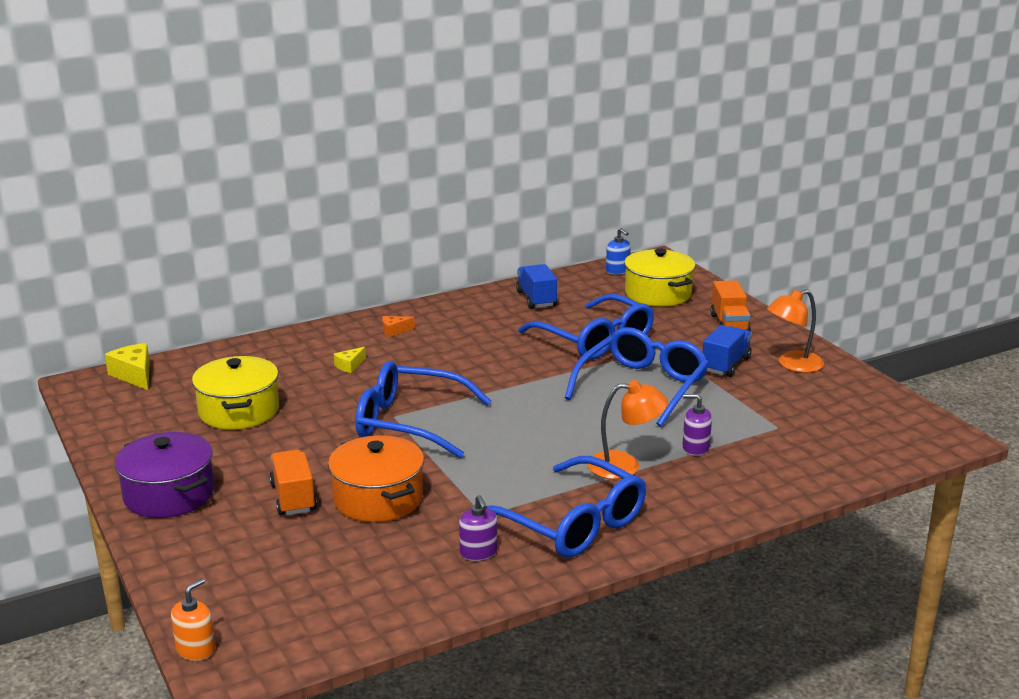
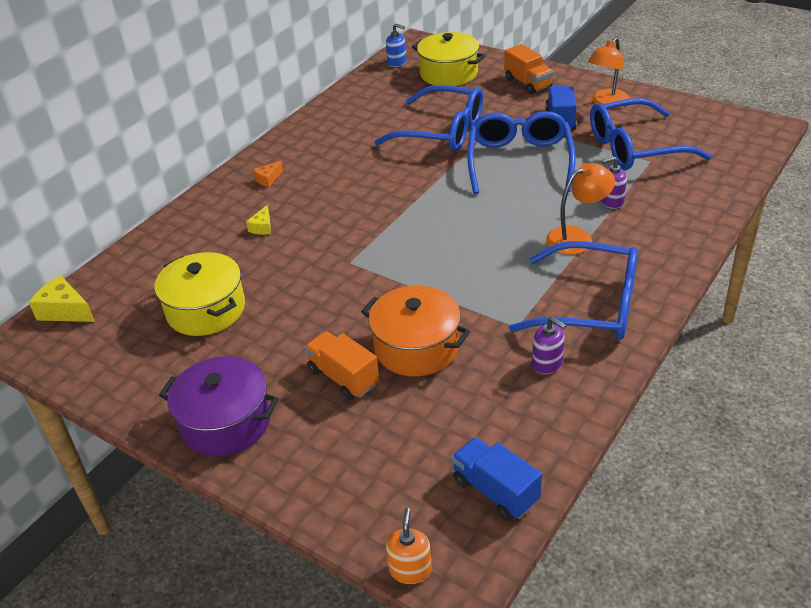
camera: 25 degrees left, 15 degrees up
blue glasses [355,361,492,458] -> blue glasses moved to [590,98,712,170]
blue truck [516,264,557,309] -> blue truck moved to [452,437,542,521]

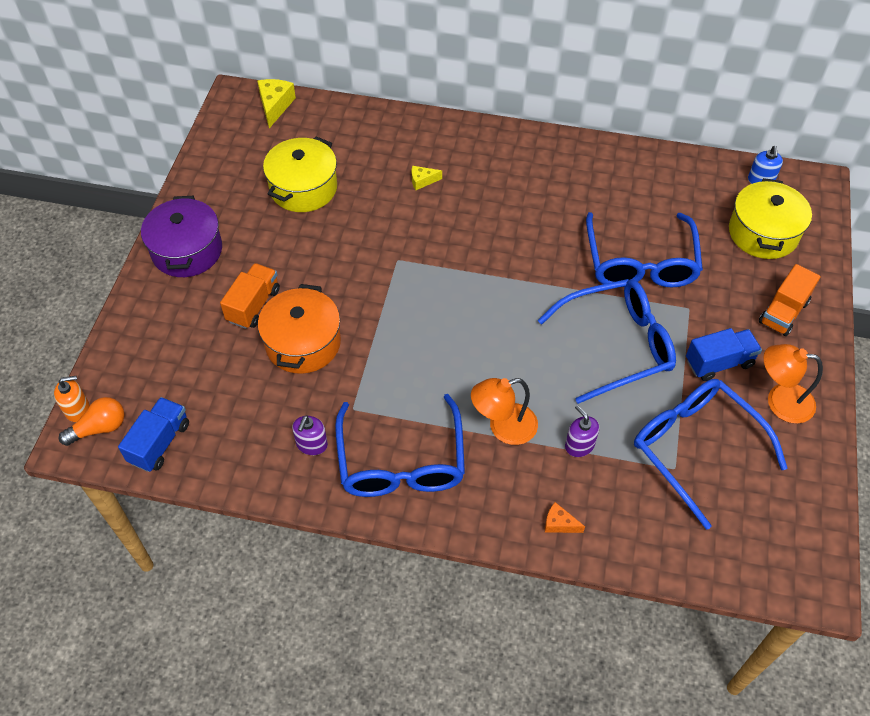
camera: 65 degrees right, 15 degrees up
orange cheese [253,161,283,187] -> orange cheese moved to [545,502,585,533]
orange lamp [546,163,615,255] -> orange lamp turned 120 degrees clockwise [471,378,538,445]
none -> orange light bulb [59,397,124,446]

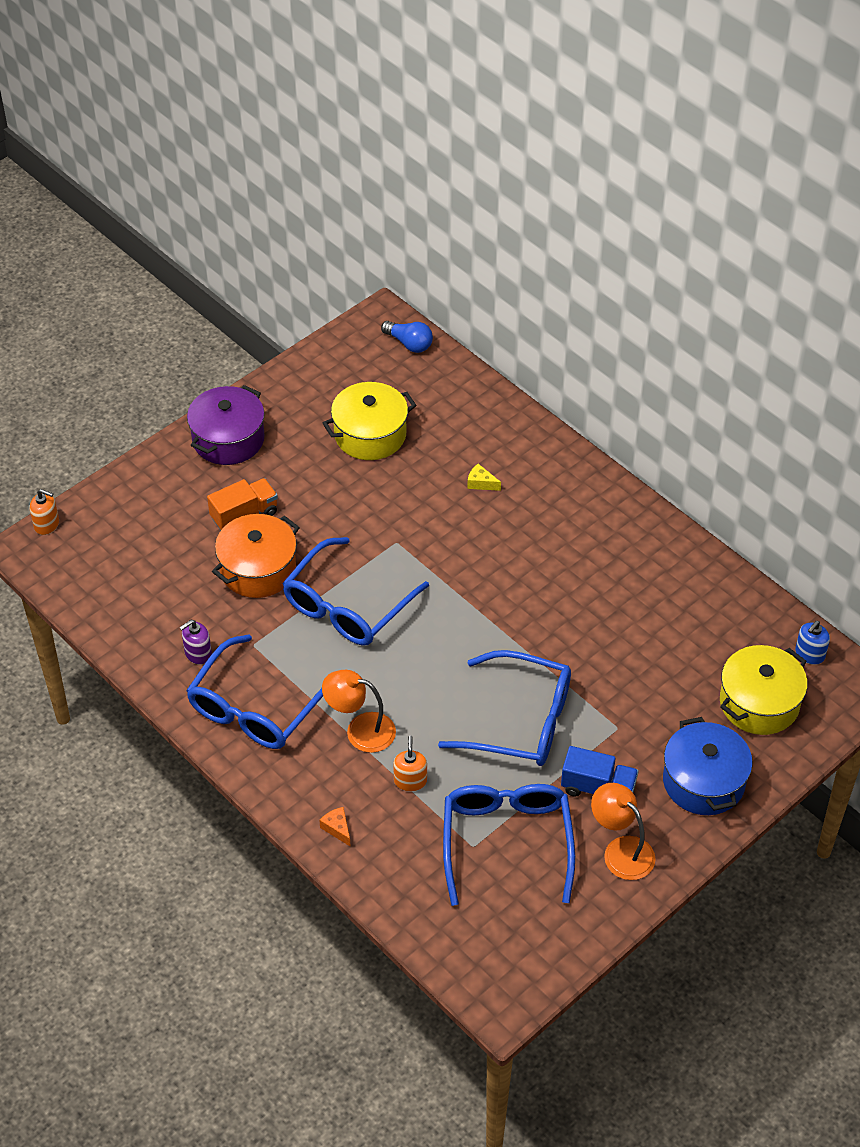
camera: 35 degrees right, 5 degrees down
orange light bulb [59,397,124,446] -> none
blue truck [118,397,189,472] -> none
yellow cheese [257,79,296,128] -> blue light bulb [381,321,433,353]
purple soap dispenser [565,405,599,457] -> orange soap dispenser [393,736,427,792]
blue glasses [586,212,703,288] -> blue glasses moved to [282,537,429,645]
orange truck [759,264,821,336] -> blue pot [663,717,753,815]

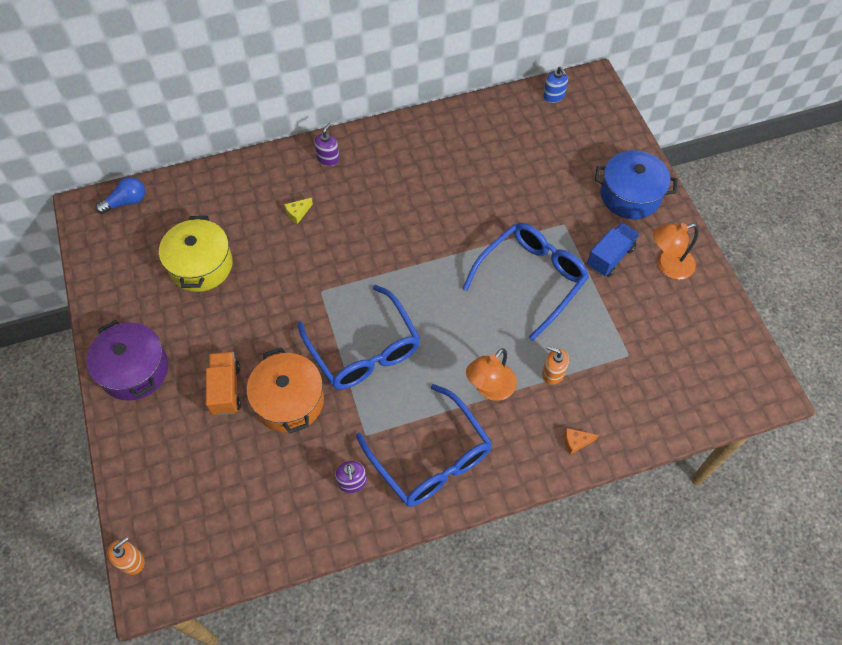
camera: 65 degrees left, 10 degrees up
blue glasses [443,784,575,906] -> none
yellow pot [720,645,808,735] -> none
none -> purple soap dispenser [314,123,340,166]

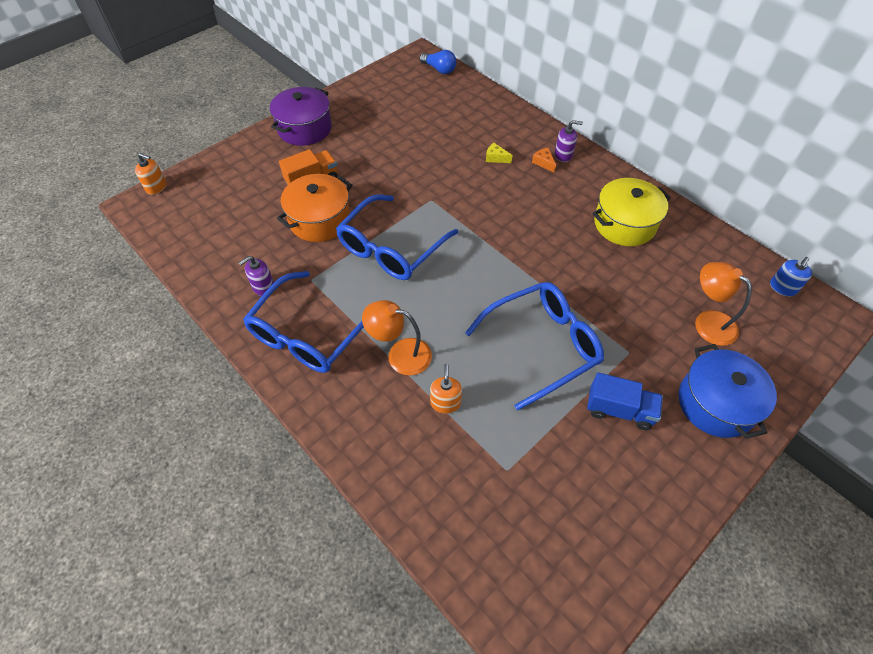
camera: 65 degrees right, 5 degrees down
yellow pot [159,216,233,292] -> yellow pot moved to [593,178,671,246]
blue glasses [462,223,589,341] -> blue glasses turned 45 degrees counterclockwise [465,282,604,410]
orange cheese [564,428,599,455] -> orange cheese moved to [532,148,556,173]
orange lamp [653,223,699,280] -> orange lamp moved to [695,262,752,346]

